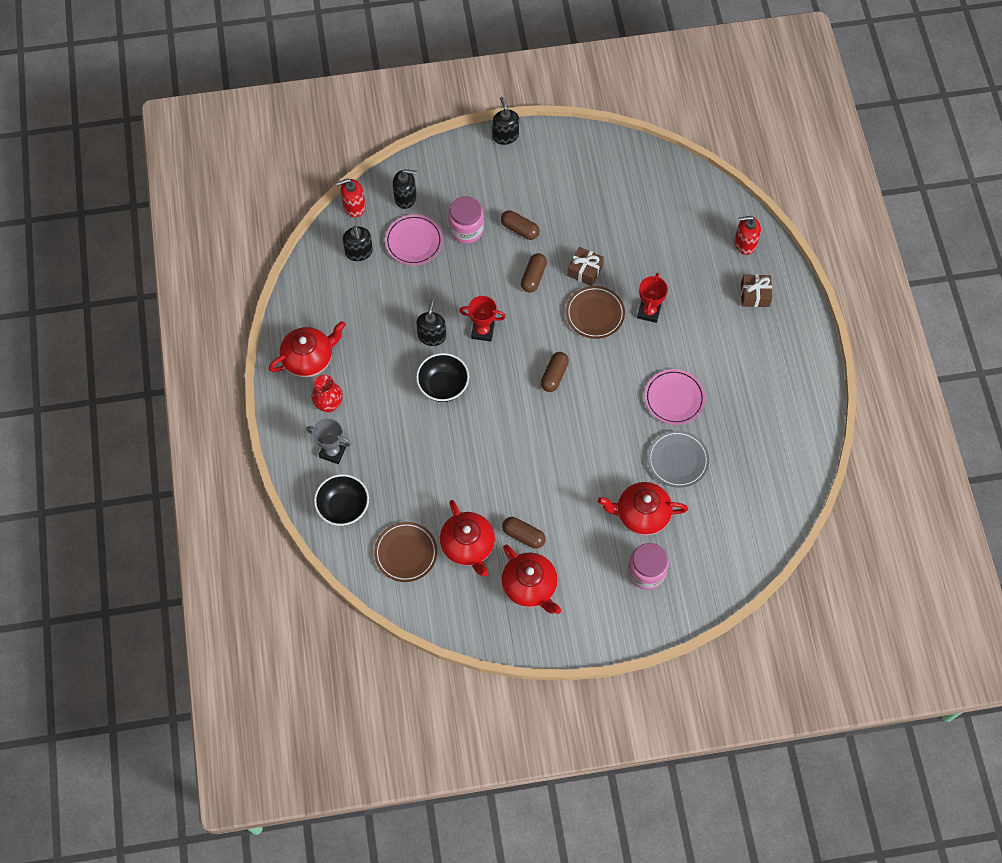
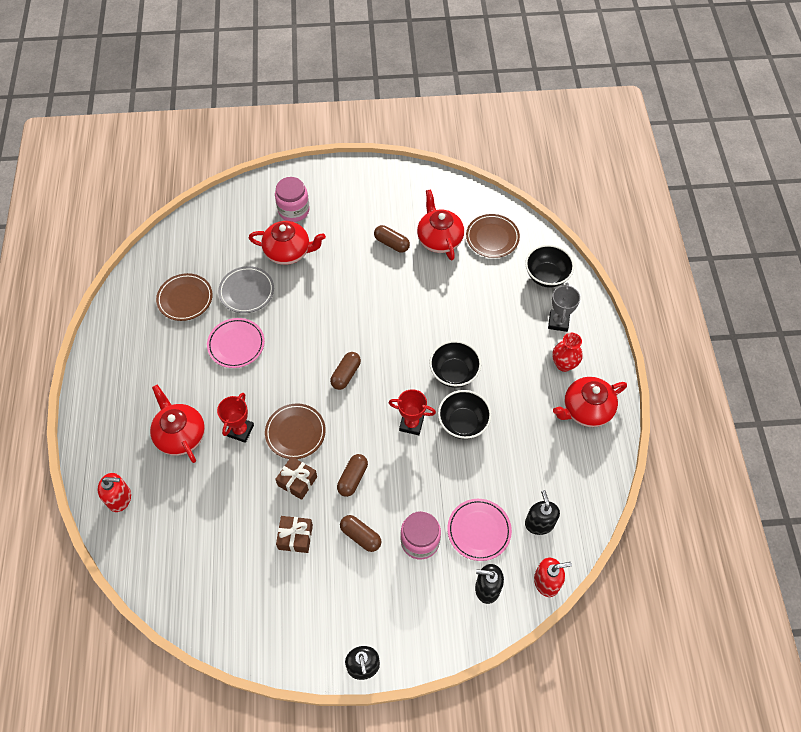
camera: 175 degrees left, 5 degrees down
grey trophy [306,418,352,464] -> grey trophy turned 75 degrees clockwise [548,283,580,332]
black soap dispenser [416,300,446,346] -> black bowl [438,390,492,439]
red teapot [502,544,561,614] -> red teapot moved to [150,384,205,463]
brown gift [741,275,772,307] -> brown gift moved to [276,516,313,553]
none -> brown plate [156,273,213,321]

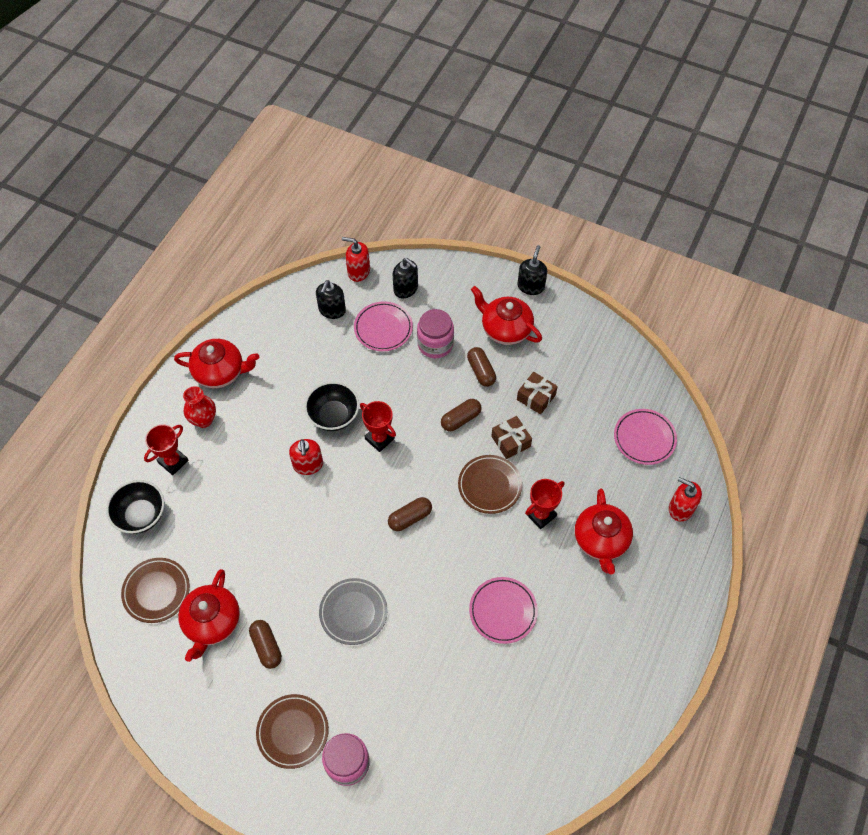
camera: 150 degrees left, 0 degrees up
brown plate [156,273,213,321] -> brown plate moved to [256,694,329,769]
grey plate [218,266,274,313] -> grey plate moved to [319,578,388,645]
red teapot [249,221,326,265] -> red teapot moved to [471,286,542,345]
black bowl [429,341,481,388] -> red soap dispenser [289,439,323,475]
grey trophy [548,283,580,332] -> red trophy [144,424,188,475]
none -> pink plate [614,409,677,465]

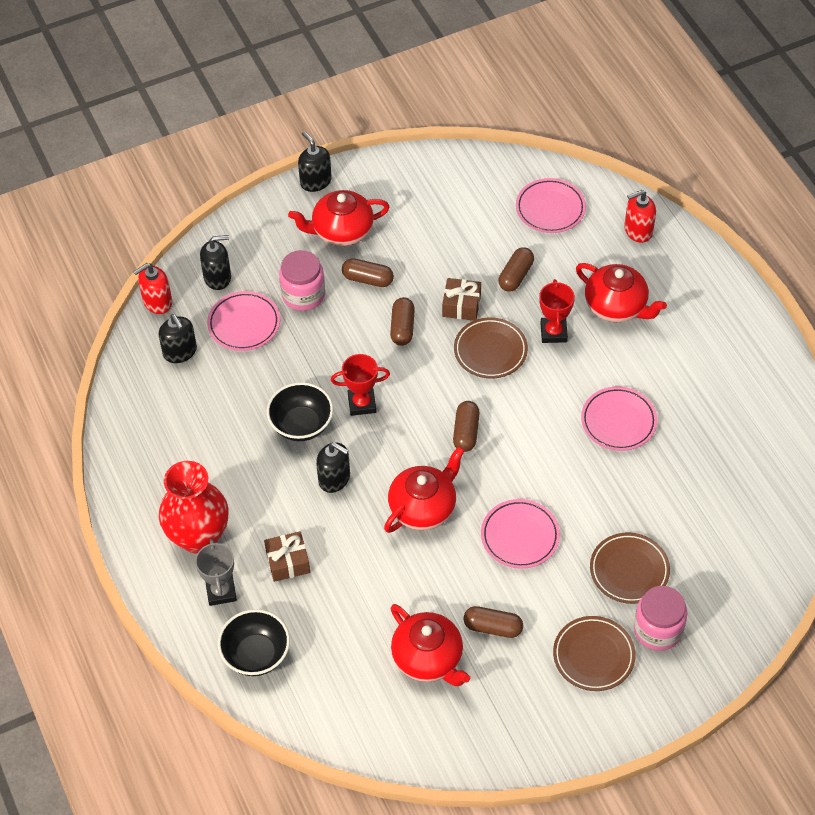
camera: 50 degrees left, 5 degrees down
brown plate [121,558,190,623] -> brown plate moved to [590,532,670,604]
red trophy [144,424,188,475] -> grey trophy [195,538,237,606]
red teapot [174,339,259,388] -> red teapot moved to [384,446,465,533]
red vase [183,386,216,428] -> red vase [159,461,228,554], size x1.72
red soap dispenser [289,439,323,475] -> black soap dispenser [316,442,350,493]
grey plate [319,578,388,645] -> pink plate [481,499,560,569]
brown gift [517,372,558,414] -> brown gift moved to [264,531,310,582]
none -> brown capsule [499,247,534,291]

